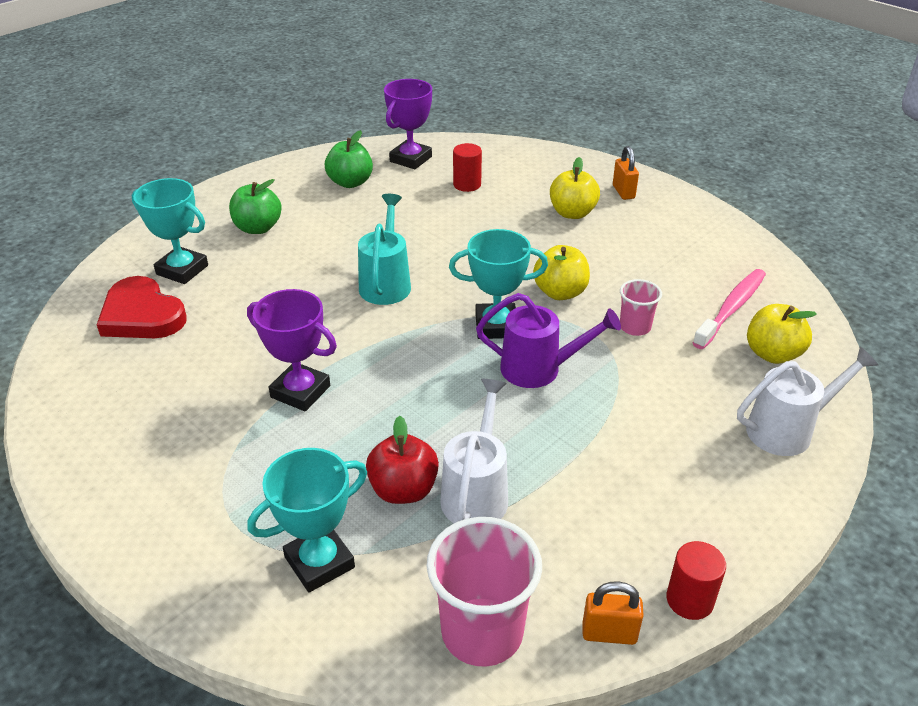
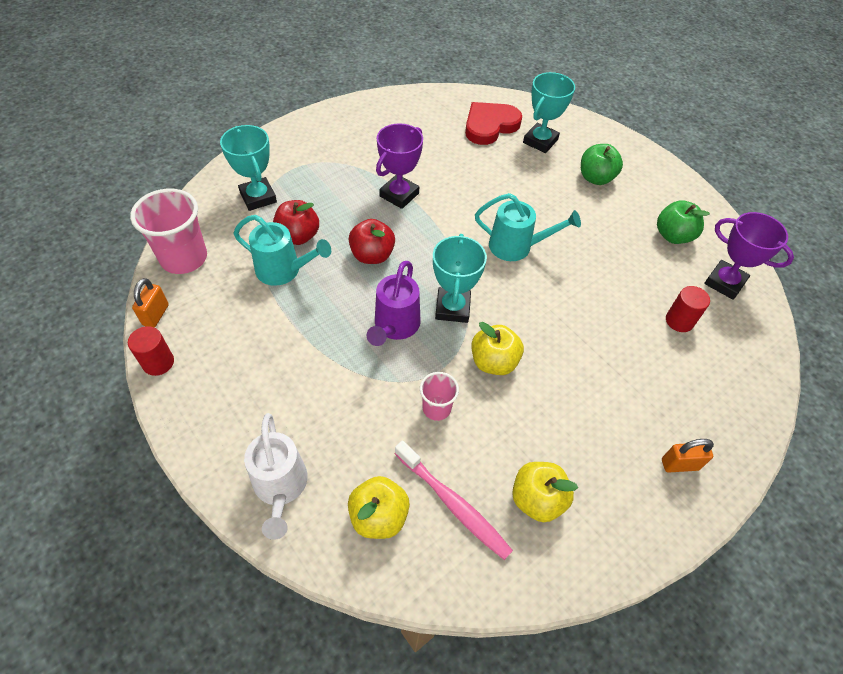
camera: 95 degrees right, 15 degrees up
white watering can [440,379,508,523] -> turquoise watering can [234,215,331,286]
yellow apple [550,157,600,219] -> yellow apple moved to [512,462,578,522]
none -> red apple [349,219,395,264]

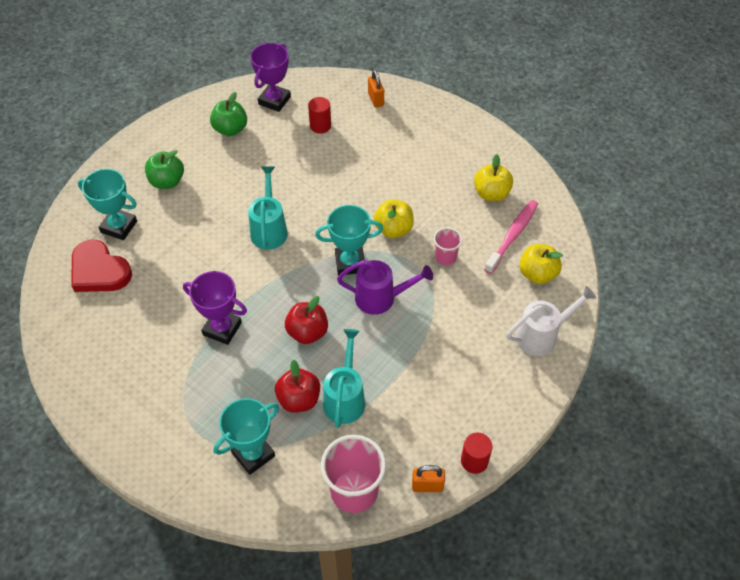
camera: 100 degrees left, 0 degrees up
orange padlock [662,439,714,473] -> orange padlock moved to [368,70,384,108]

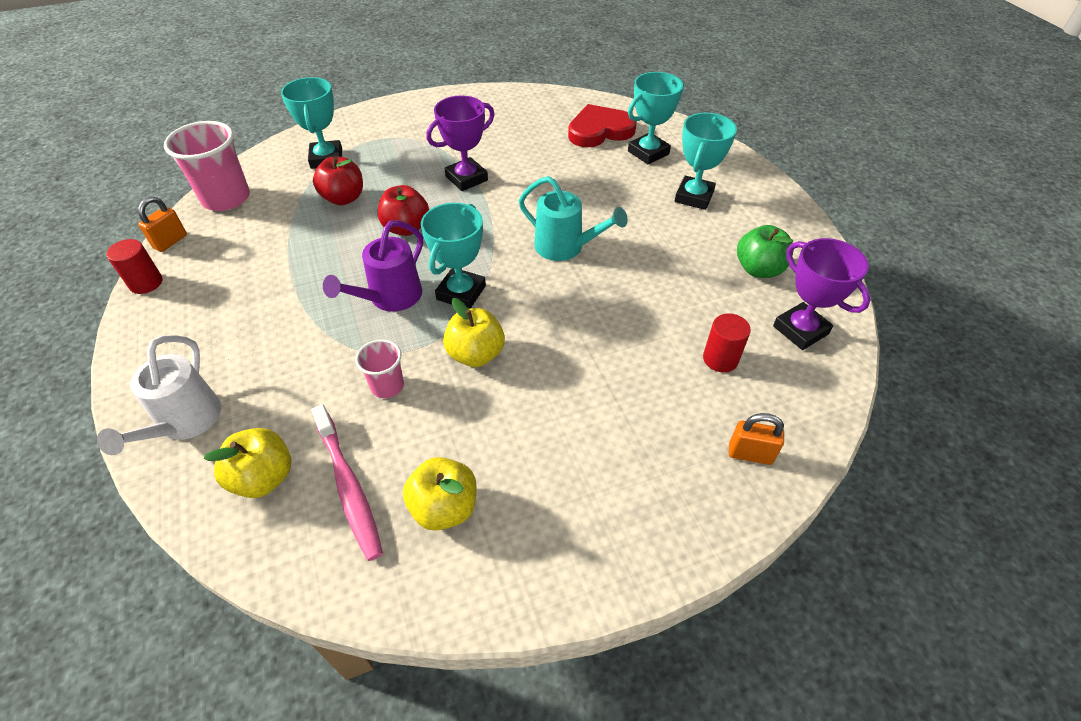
camera: 120 degrees right, 5 degrees down
green apple [145,150,184,189] -> turquoise trophy [675,113,737,210]
turquoise watering can [323,329,365,428] -> none

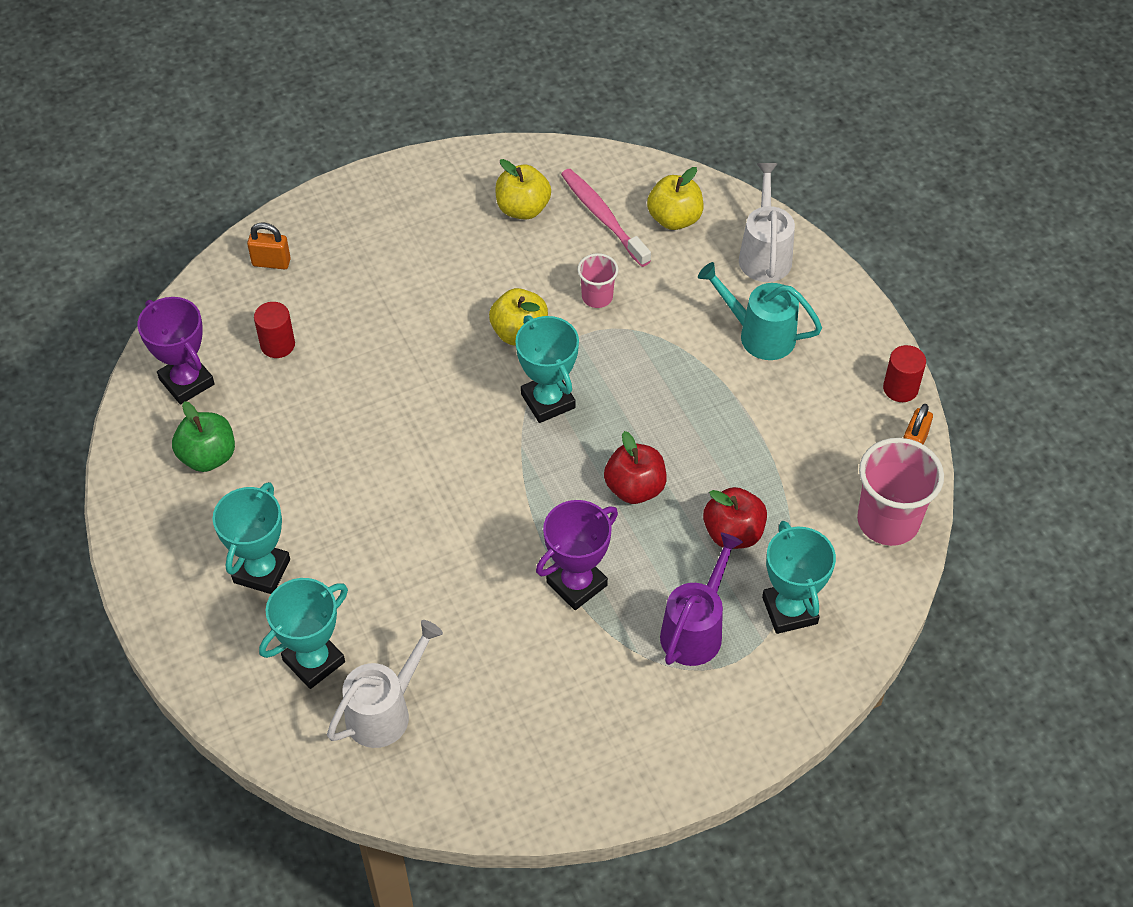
camera: 175 degrees right, 5 degrees up
purple watering can [323,220,423,311] -> purple watering can moved to [660,533,743,666]
turquoise trophy [421,203,486,309] -> turquoise trophy turned 45 degrees counterclockwise [515,315,579,423]
turquoise watering can [519,176,628,261] -> turquoise watering can moved to [698,262,822,360]
red heart [568,104,637,147] -> white watering can [327,620,443,748]

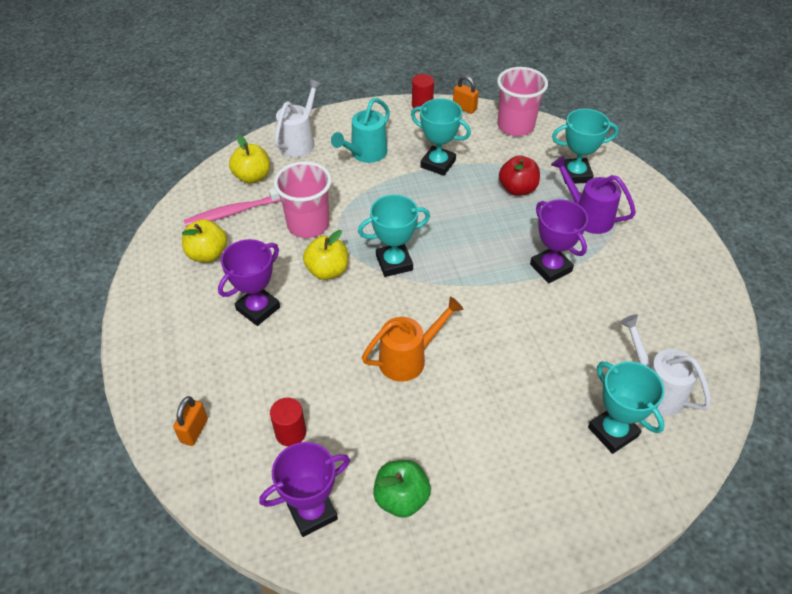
camera: 80 degrees left, 5 degrees down
turquoise trophy [213,482,290,594] -> turquoise trophy moved to [411,98,471,176]
pink cup [577,253,618,308] -> pink cup [274,161,332,238], size x1.85
red apple [604,431,667,504] -> none
white watering can [739,163,795,282] -> white watering can turned 105 degrees clockwise [275,79,322,157]
none -> purple trophy [218,239,280,326]
none -> orange watering can [362,297,463,382]

